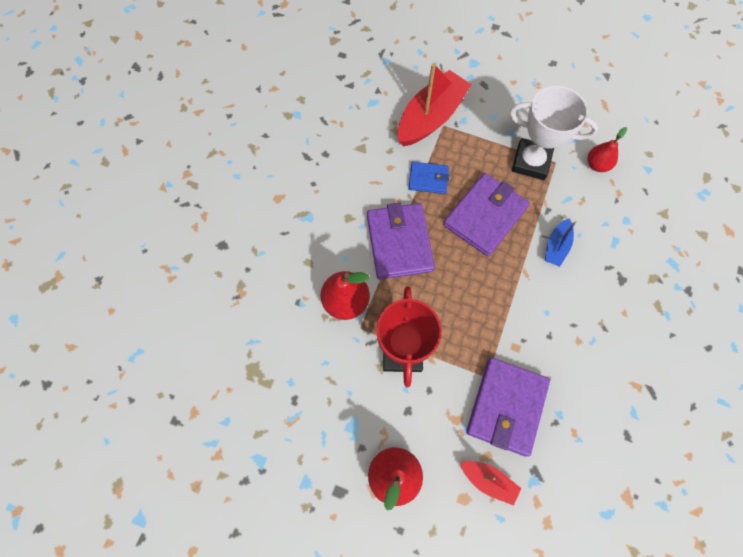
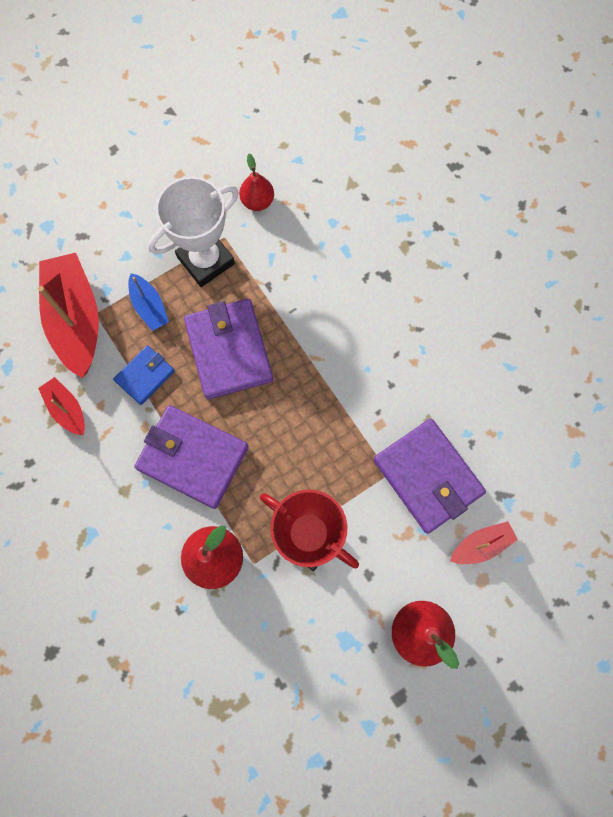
camera: 55 degrees left, 5 degrees up
blue boat [545,218,577,267] -> blue boat moved to [128,273,169,331]
none -> red boat [38,377,85,435]

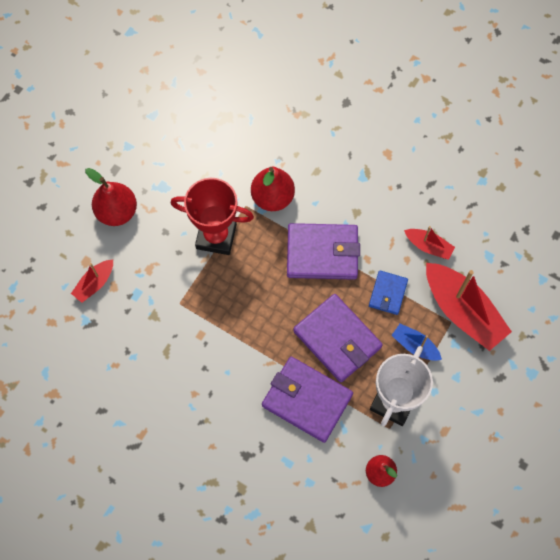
camera: 155 degrees right, 5 degrees down
purple wallet [373,419,486,534] -> purple wallet moved to [262,357,353,443]

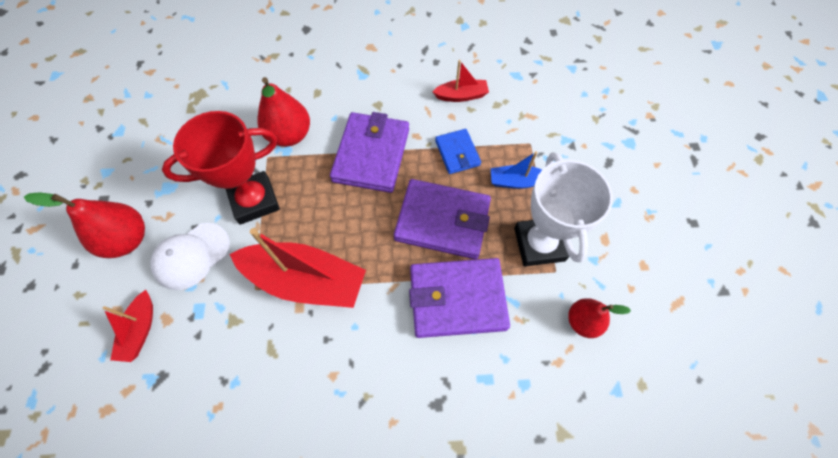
camera: 35 degrees left, 5 degrees down
purple wallet [287,223,360,280] -> purple wallet turned 45 degrees counterclockwise [330,112,409,193]
red boat [426,263,512,351] -> red boat moved to [230,228,366,308]
none -> white cap [150,223,230,290]

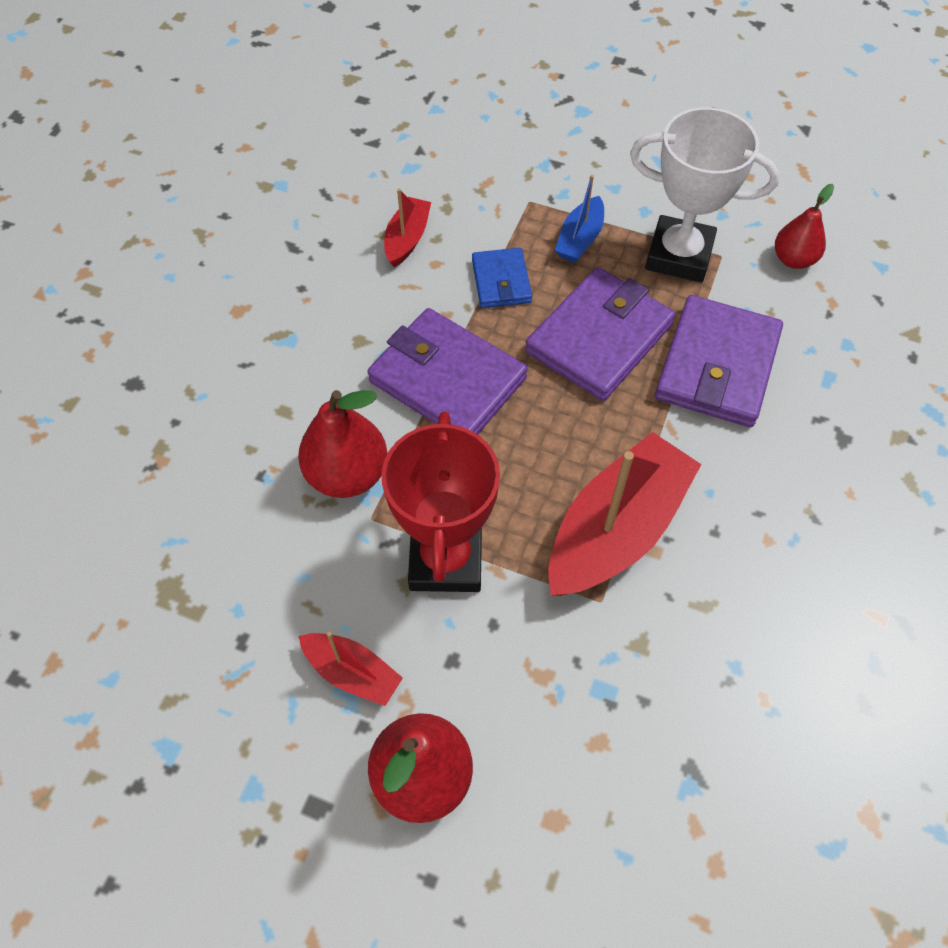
camera: 65 degrees left, 5 degrees down
red boat [103,290,153,362] -> red boat moved to [299,632,403,706]
white cap [150,223,230,290] -> none
blue wallet [435,129,481,174] -> blue wallet turned 75 degrees clockwise [472,248,532,308]

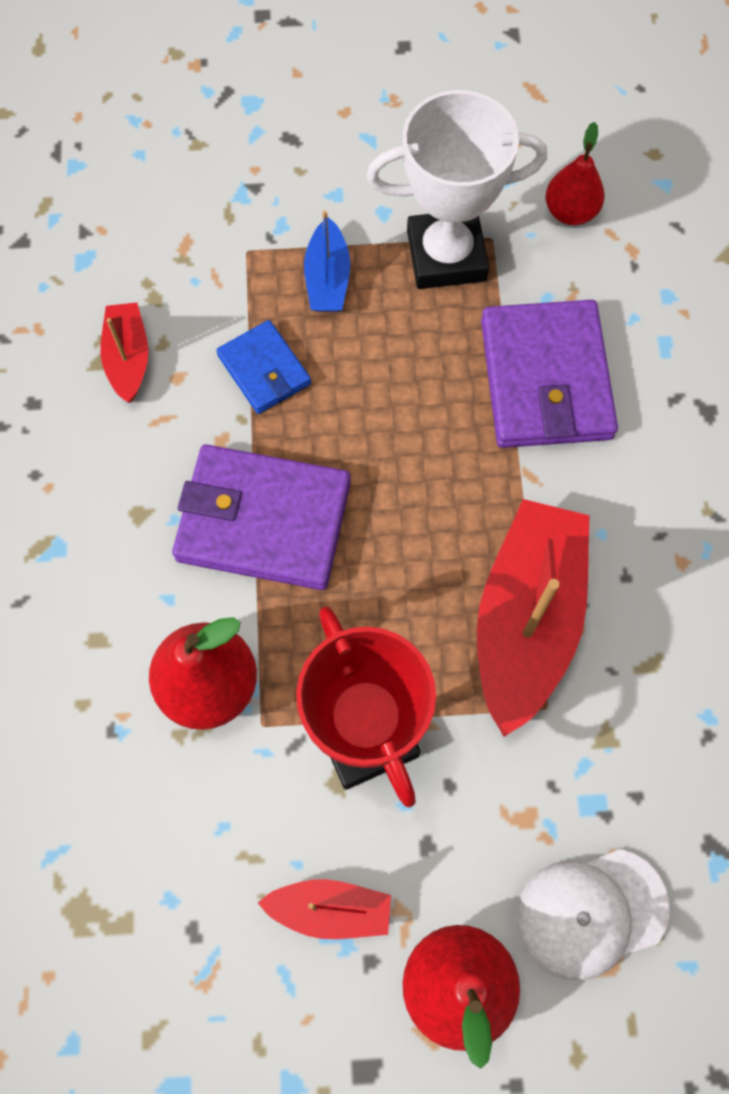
camera: 25 degrees left, 10 degrees up
purple wallet [525,267,675,401] -> none
none -> white cap [517,849,670,981]

